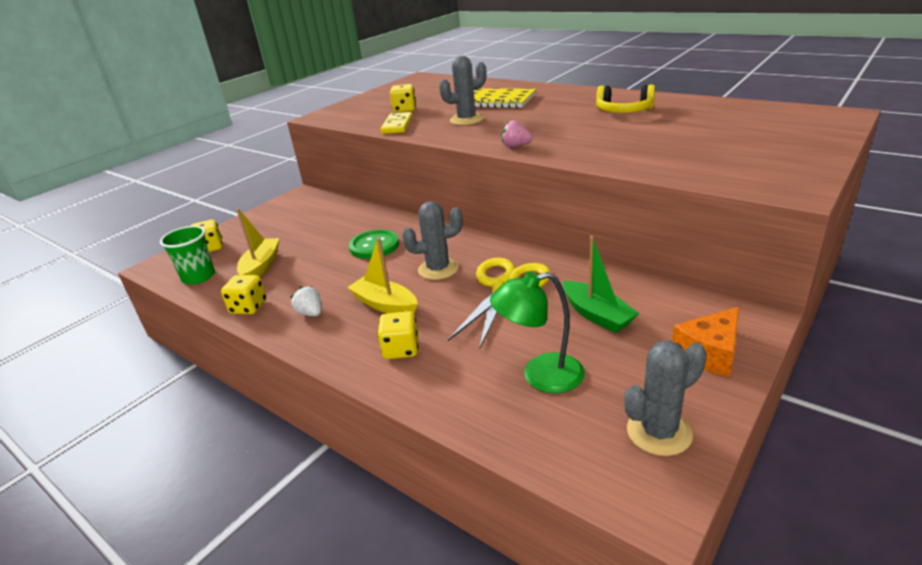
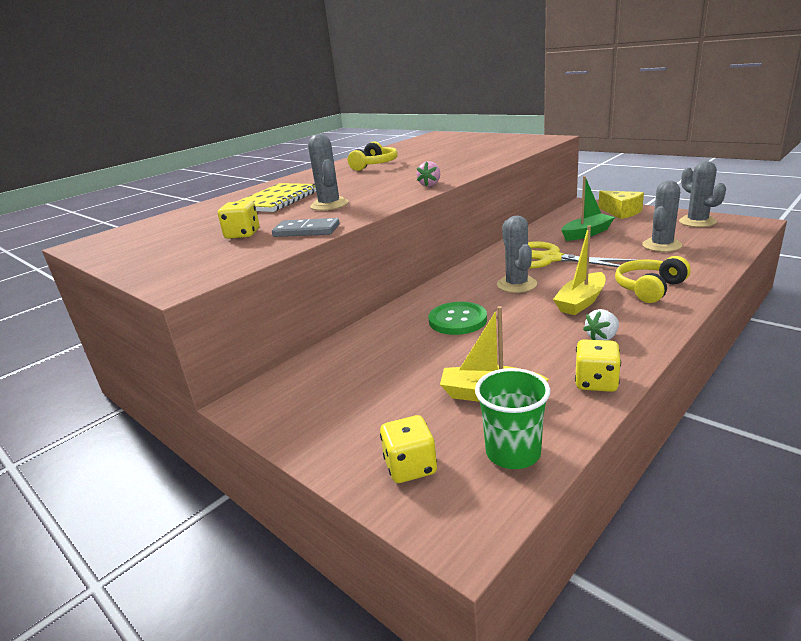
camera: 85 degrees left, 5 degrees down
yellow dice [377,311,418,359] -> yellow headphones [615,256,691,303]
yellow domino [380,112,413,134] -> grey domino [272,218,340,237]
green lamp [490,272,585,393] -> grey cactus [642,180,682,252]
orange cheese [672,307,739,377] -> yellow cheese [598,190,644,219]

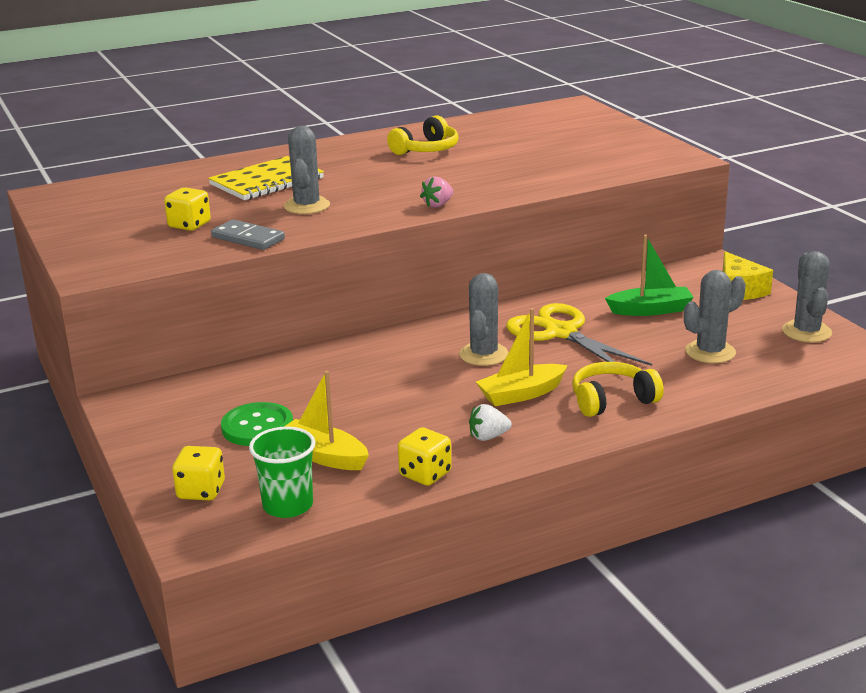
camera: 20 degrees right, 0 degrees up
green button [428,302,487,335] -> green button moved to [221,402,293,446]

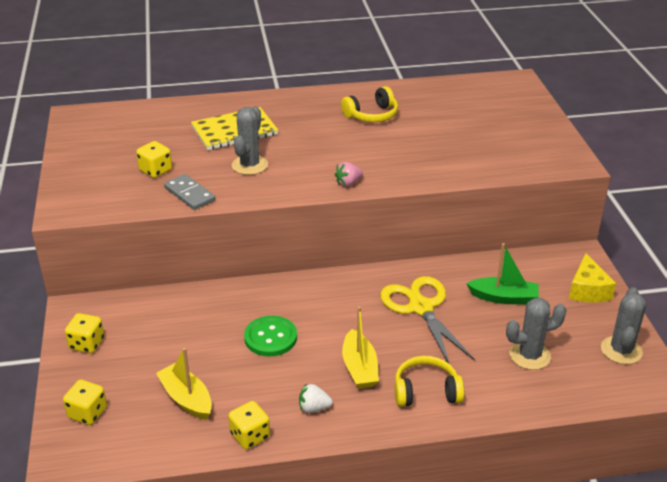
camera: 15 degrees right, 10 degrees up
green button [221,402,293,446] -> green button moved to [244,316,297,357]
green cup [249,427,315,518] -> none
grey cactus [459,273,509,366] -> none
yellow boat [476,308,568,406] -> yellow boat turned 90 degrees counterclockwise [342,307,379,389]
none -> yellow dice [65,313,104,353]

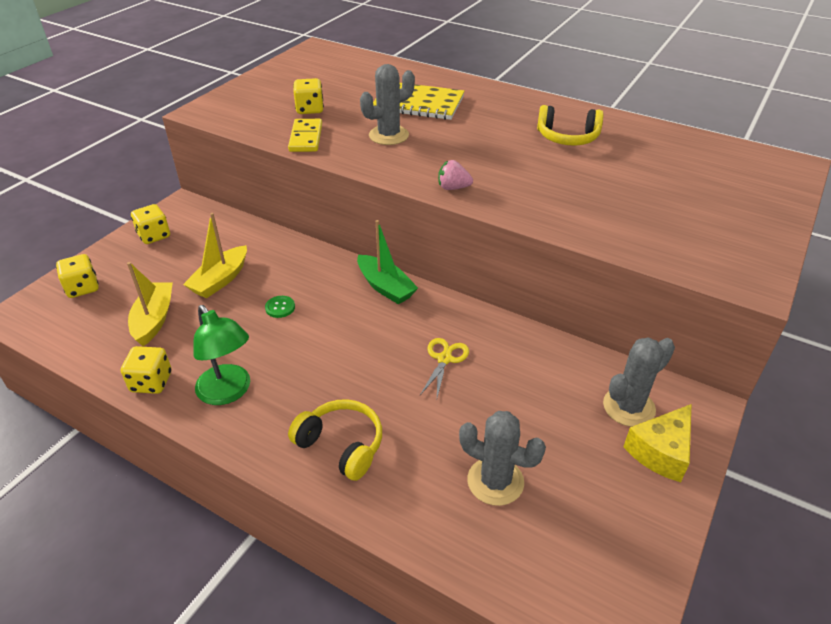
camera: 40 degrees right, 5 degrees up
grey domino [164,174,215,210] -> yellow domino [288,119,322,152]
green button [244,316,297,357] -> green button [265,296,295,318], size x0.51
white strawberry [299,384,333,413] -> green lamp [193,305,250,405]
yellow boat [342,307,379,389] -> yellow boat moved to [183,213,247,298]
yellow scissors [380,276,475,363] -> yellow scissors [420,338,469,397], size x0.51
green boat [466,243,539,304] -> green boat moved to [357,220,418,304]
grey cactus [601,287,646,364] -> grey cactus moved to [603,337,675,427]

